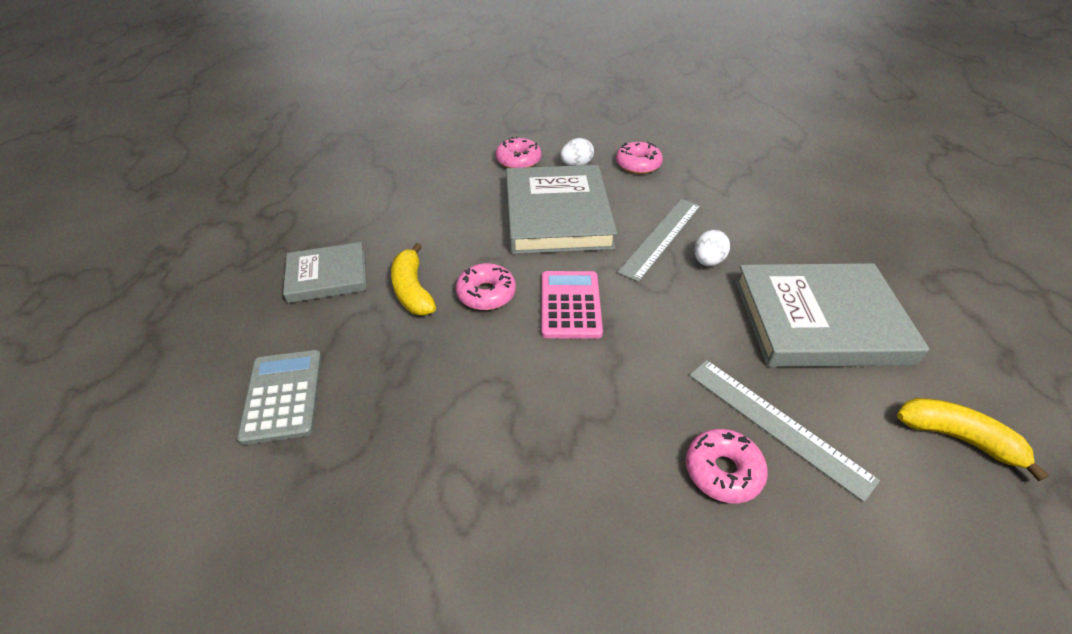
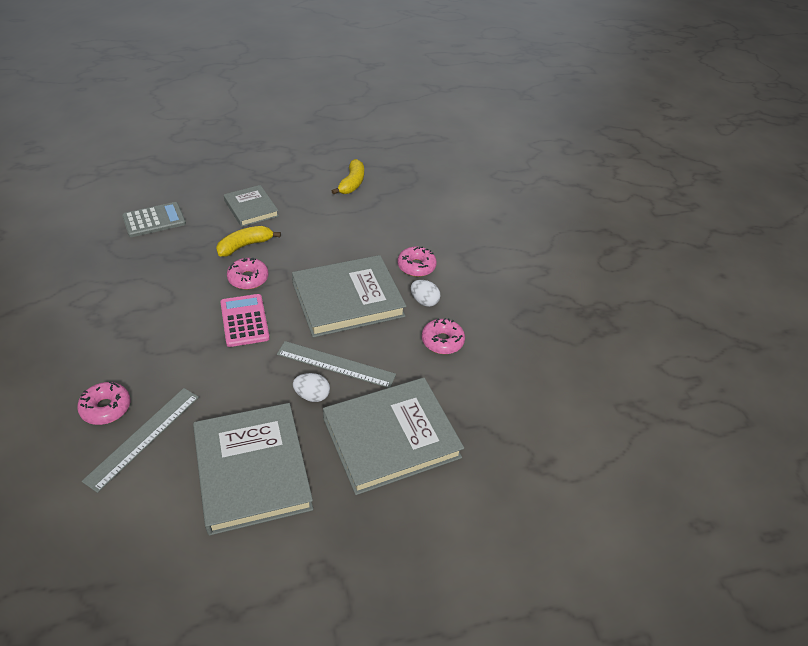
camera: 70 degrees right, 0 degrees up
pink calculator [542,271,603,339] -> pink calculator turned 90 degrees counterclockwise [220,294,270,347]
yellow banana [897,398,1049,481] -> yellow banana moved to [332,159,364,195]
none -> grey book [323,378,464,495]

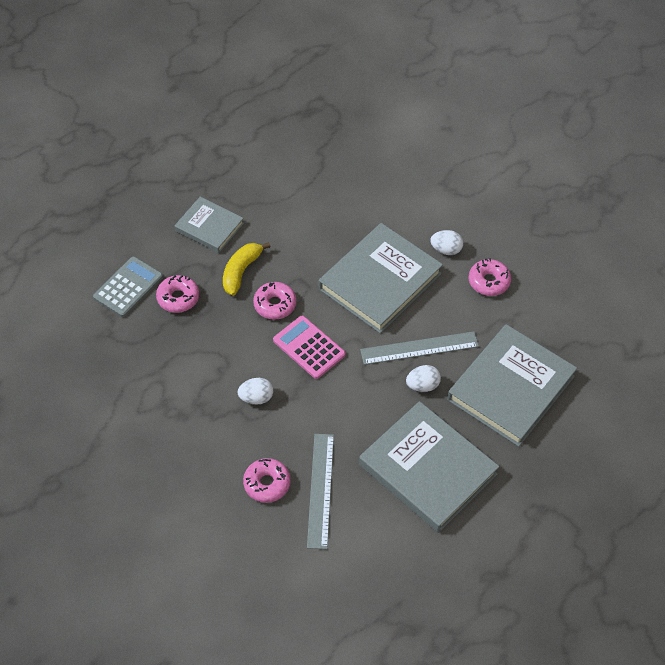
camera: 25 degrees left, 10 degrees up
yellow banana [332,159,364,195] -> none
pink donut [397,247,437,277] -> pink donut moved to [156,275,199,313]
none -> white egg [238,378,273,404]

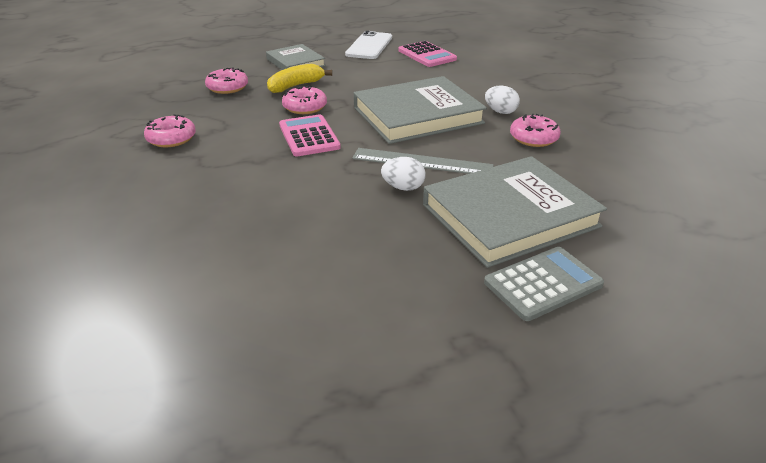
camera: 25 degrees right, 20 degrees down
grey calculator [93,256,163,317] -> grey calculator moved to [484,247,604,321]
white egg [238,378,273,404] -> none
pink donut [243,458,291,503] -> pink donut moved to [144,114,196,147]
grey ruler [307,434,334,549] -> none
grey book [359,401,499,533] -> none
none -> white phone [345,31,392,59]
none -> pink calculator [399,41,457,67]

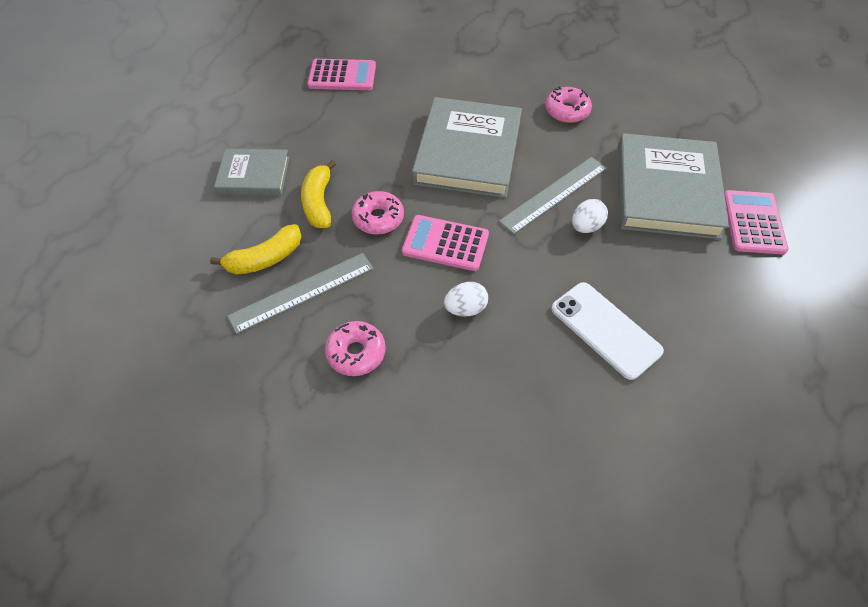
camera: 55 degrees left, 20 degrees up
pink donut [205,67,248,94] -> yellow banana [210,224,302,274]
white phone [345,31,392,59] -> white phone moved to [551,282,664,380]
grey calculator [484,247,604,321] -> pink calculator [724,190,788,255]
white egg [485,85,520,114] -> white egg moved to [444,282,488,317]
none -> grey ruler [227,253,374,334]

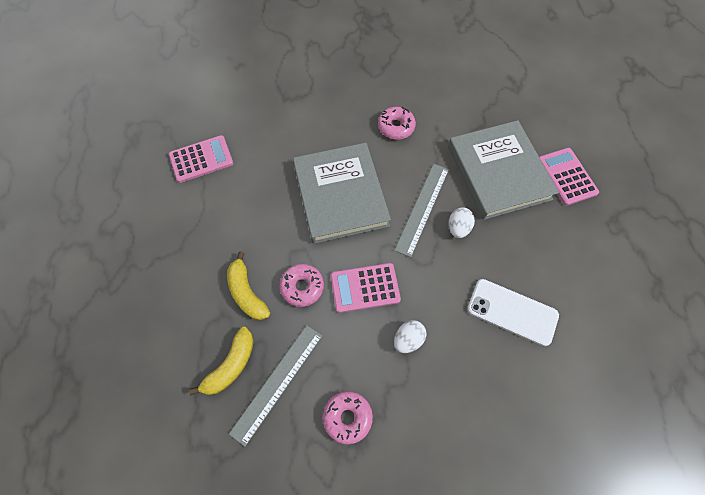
camera: 25 degrees left, 10 degrees up
grey book [214,149,289,195] -> none

